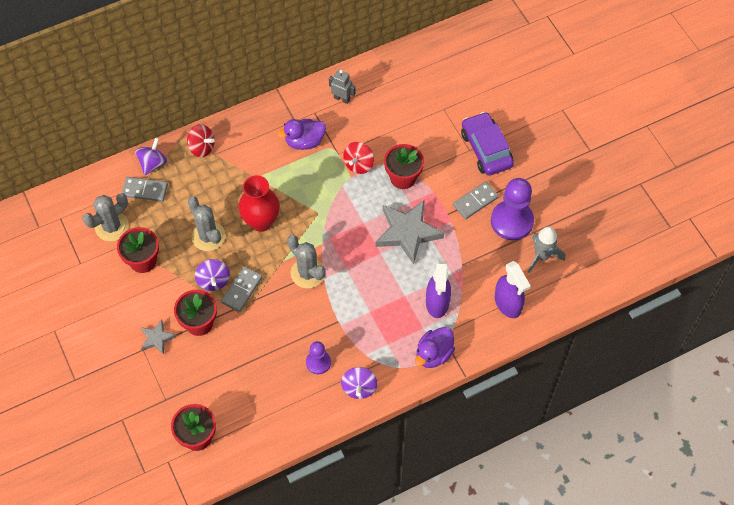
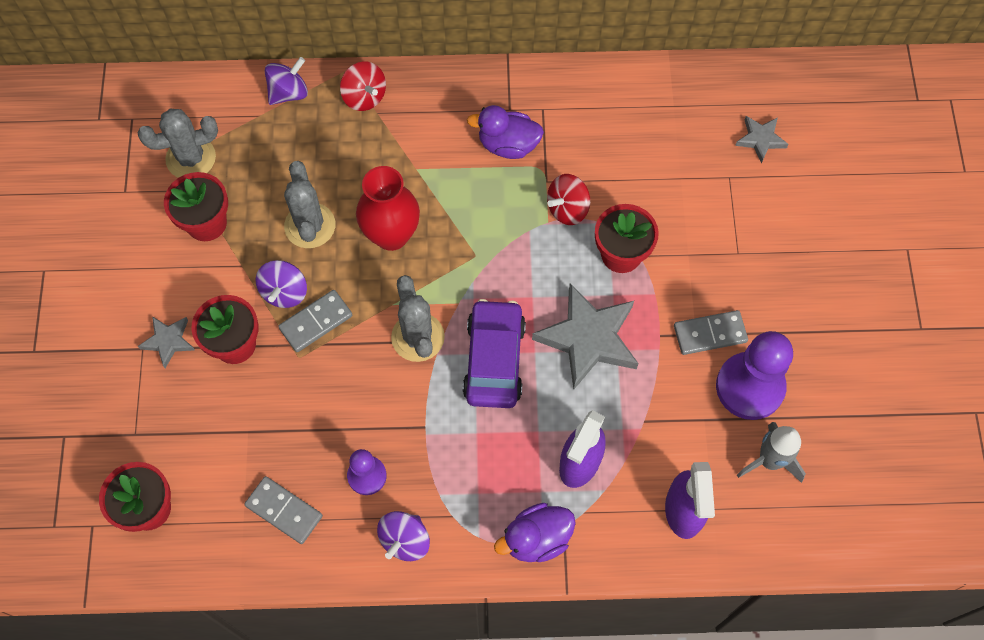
camera: 25 degrees right, 5 degrees up
grey domino [122,177,168,202] -> grey domino moved to [244,476,323,544]
grey robot [329,70,356,104] -> none
purple car [461,112,514,176] -> purple car moved to [463,299,526,408]
none -> grey star [735,116,789,163]

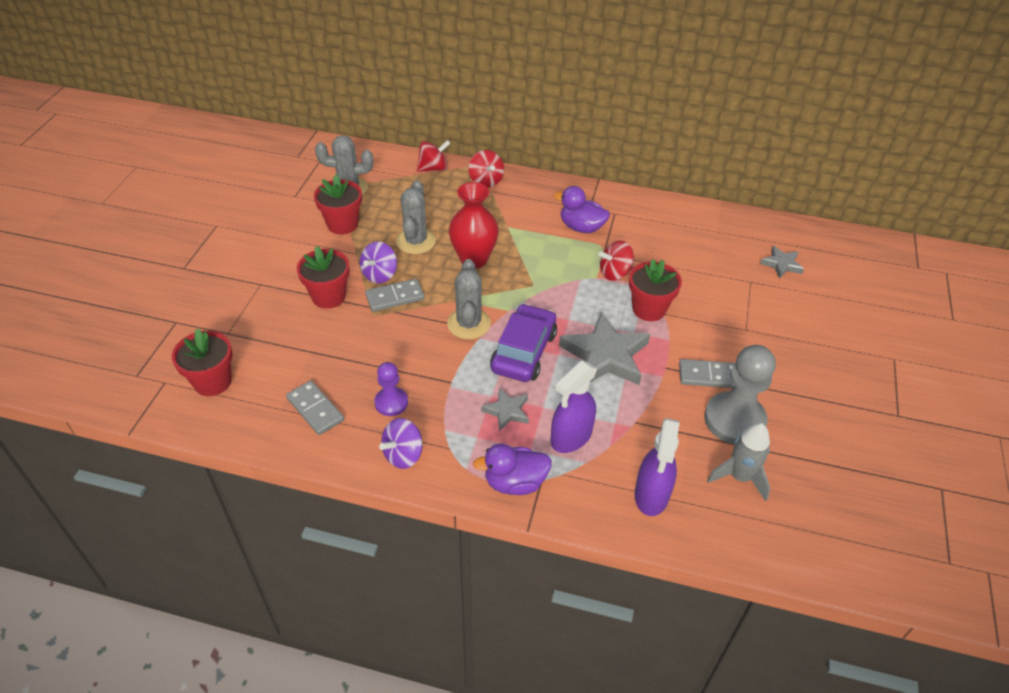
camera: 15 degrees right, 20 degrees down
grey star [138,316,195,368] -> grey star moved to [481,388,529,431]
purple spinning top [265,57,308,105] -> red spinning top [417,140,451,172]
purple pawn [716,331,793,420] -> grey pawn [704,345,776,444]

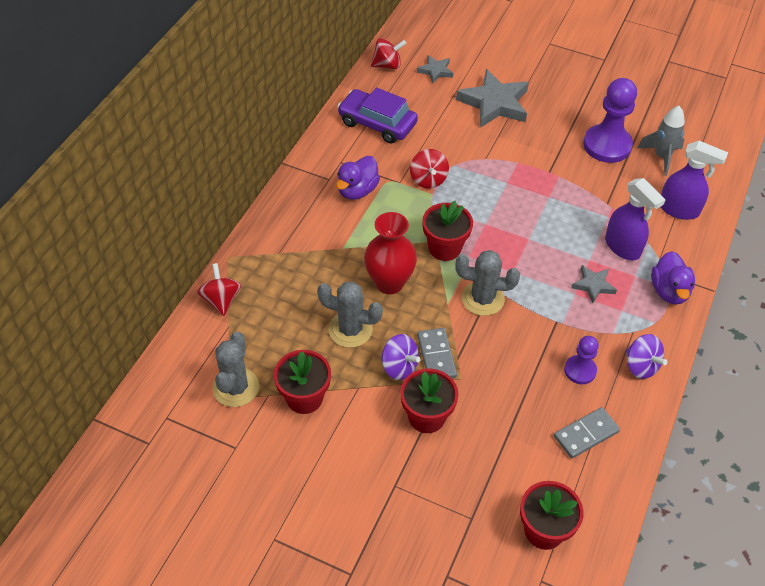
camera: 80 degrees left, 5 degrees up
red spinning top [469,150,504,188] -> red spinning top moved to [371,38,407,70]
purple car [490,303,557,382] -> purple car moved to [337,87,418,143]
grey star [559,312,650,385] -> grey star moved to [456,69,529,128]
red flower pot [629,259,682,321] -> red flower pot moved to [422,201,473,261]
grey domino [679,359,735,388] -> none
grey pawn [704,345,776,444] -> purple pawn [583,78,637,163]

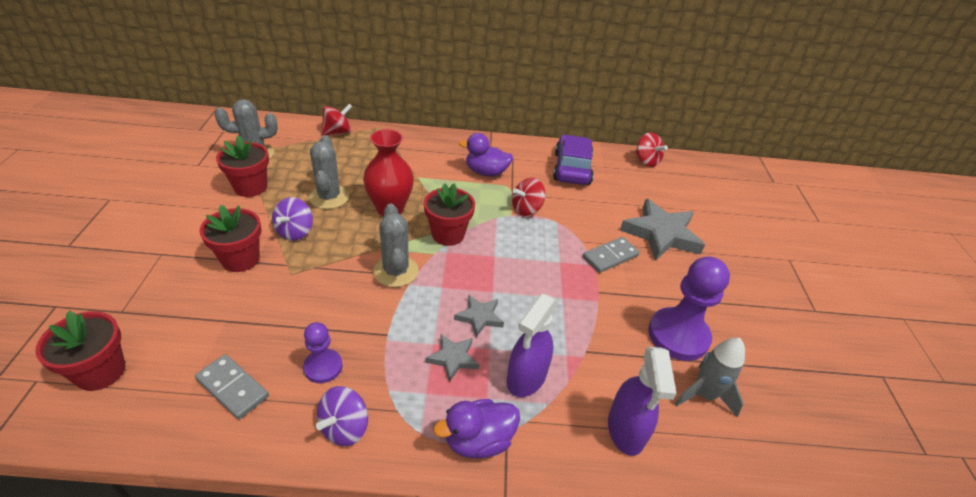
camera: 65 degrees right, 10 degrees down
grey star [417,55,453,84] -> grey star moved to [454,295,504,337]
grey domino [417,328,457,378] -> grey domino moved to [583,237,640,273]

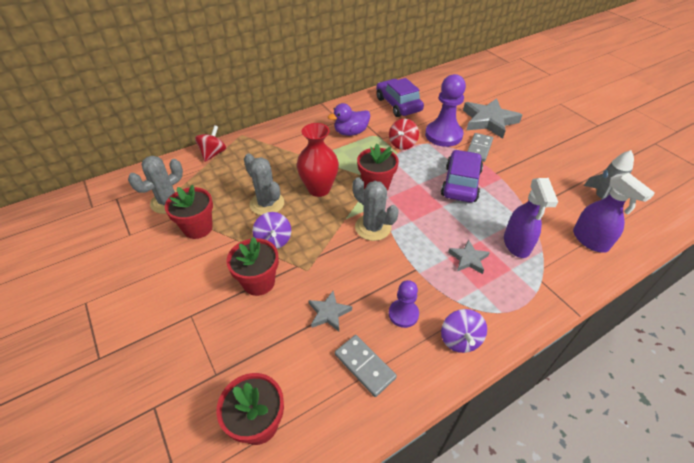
camera: 30 degrees left, 5 degrees up
grey domino [195,354,269,419] -> grey domino turned 45 degrees clockwise [335,335,397,397]
purple duck [433,399,520,458] -> none
grey star [454,295,504,337] -> grey star moved to [309,291,352,331]
red spinning top [635,132,668,167] -> none
purple pawn [648,256,730,361] -> purple pawn moved to [425,74,466,147]
none -> purple car [441,150,483,203]

